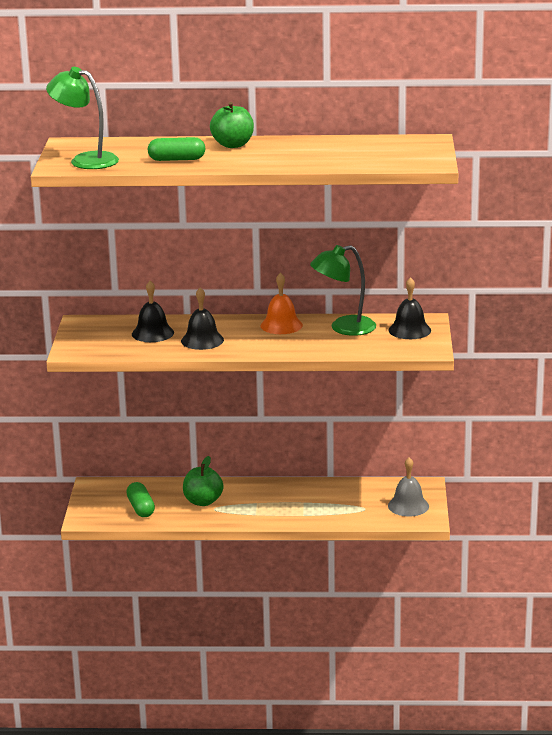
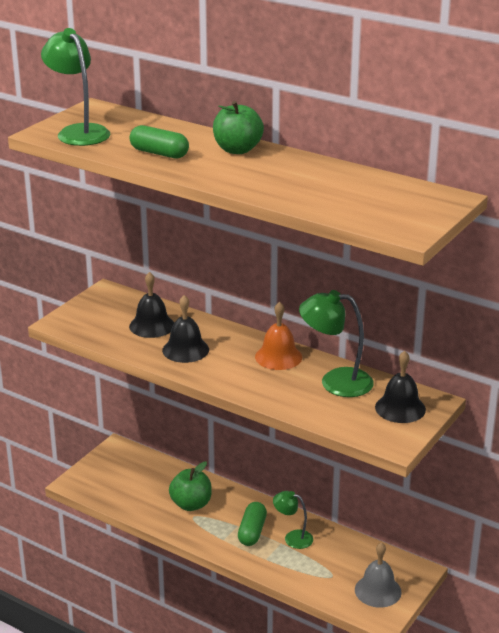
camera: 30 degrees right, 5 degrees up
green capsule [126,482,155,517] -> green capsule moved to [238,502,267,546]
none -> green lamp [273,491,313,549]

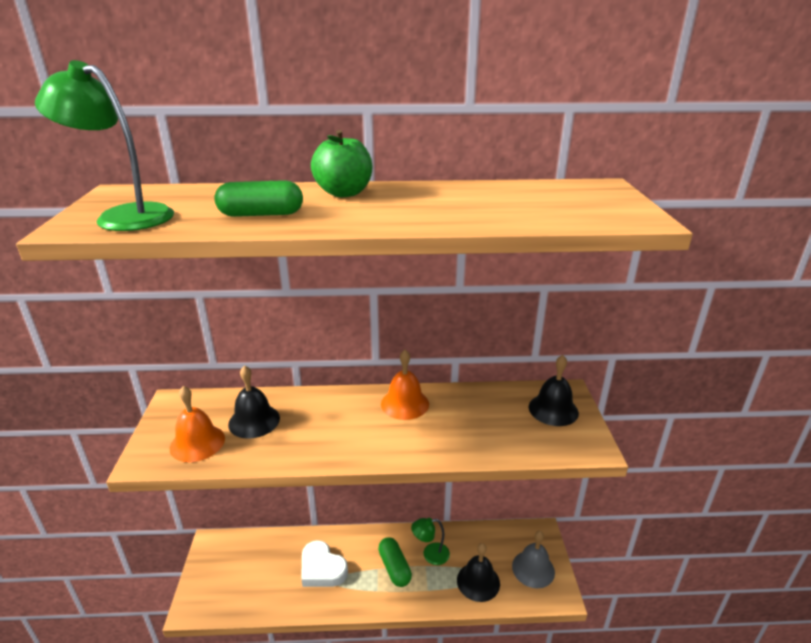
camera: 35 degrees left, 0 degrees up
black bell [162,295,209,363] -> black bell moved to [457,543,500,602]
green apple [169,461,212,511] -> white heart [301,540,348,587]
green lamp [299,290,374,397] -> none
none -> orange bell [170,386,225,462]

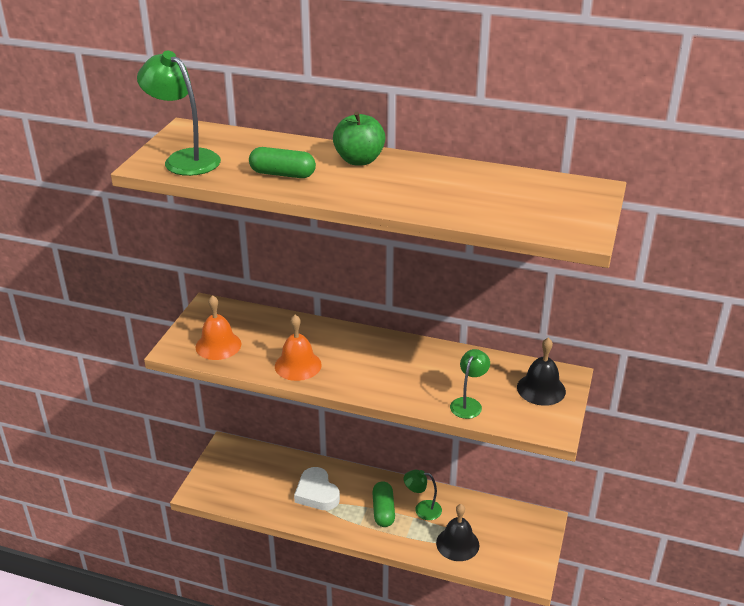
camera: 20 degrees right, 5 degrees up
black bell [228,365,280,439] -> none
orange bell [381,350,429,420] -> orange bell moved to [275,315,322,381]
grey bell [512,531,555,588] -> none
none -> green lamp [450,349,490,419]

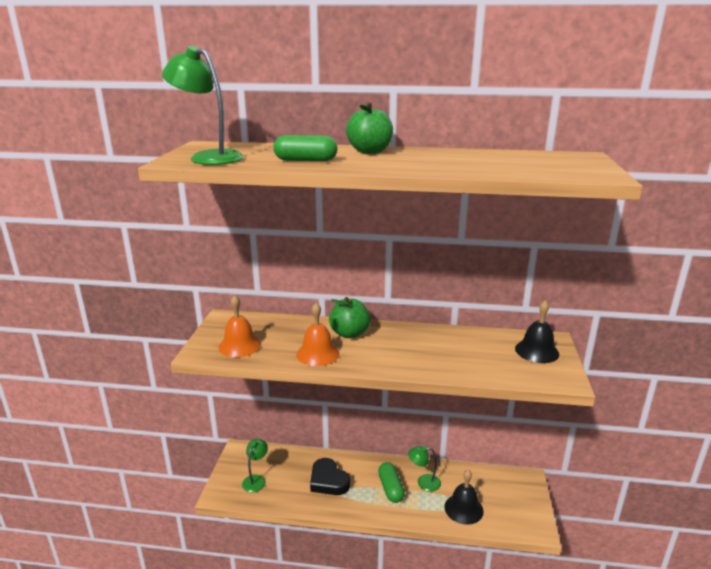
camera: 10 degrees left, 10 degrees down
white heart [294,467,340,510] -> black heart [310,458,350,495]
green lamp [450,349,490,419] -> green lamp moved to [242,439,268,492]
none -> green apple [329,297,370,338]

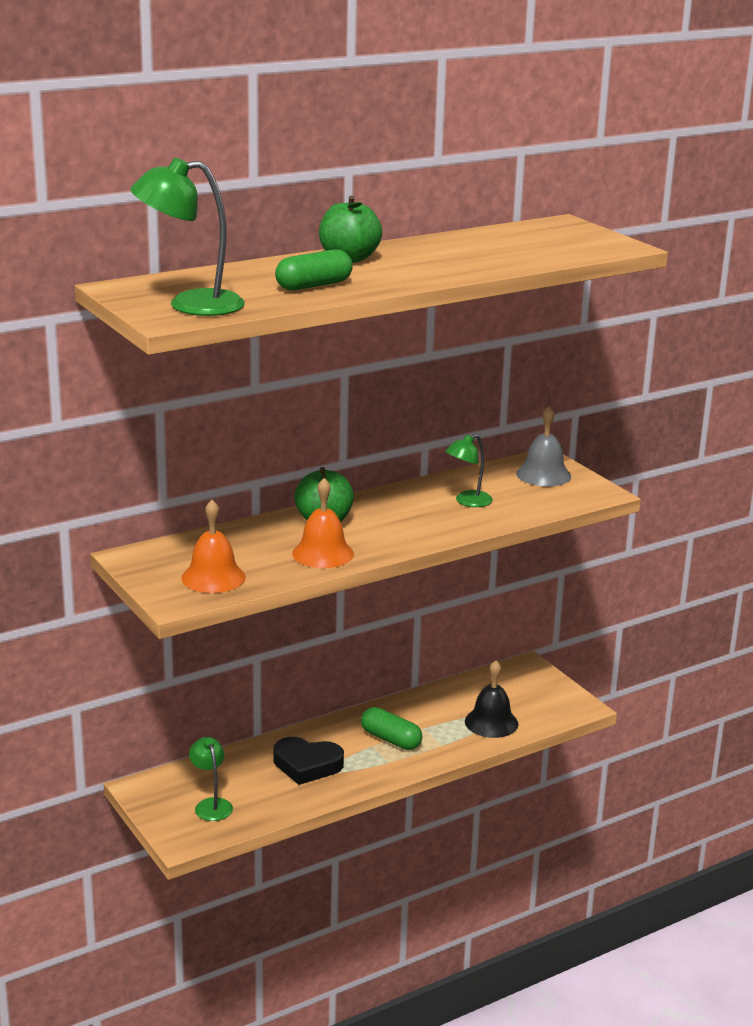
camera: 40 degrees left, 0 degrees up
green lamp [408,446,441,492] -> green lamp moved to [445,434,493,507]
black bell [515,300,559,363] -> grey bell [516,406,571,486]

